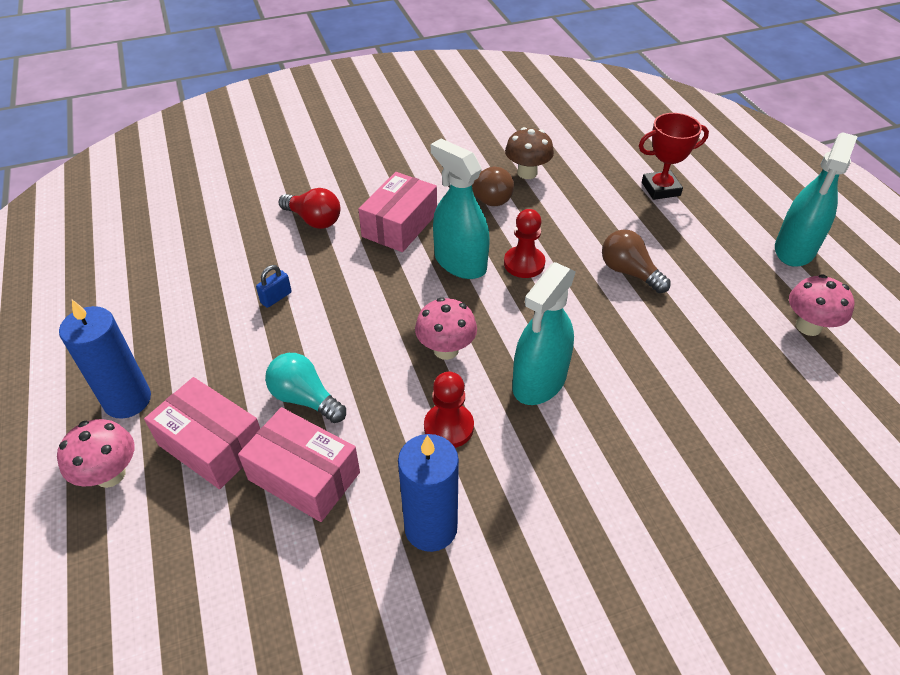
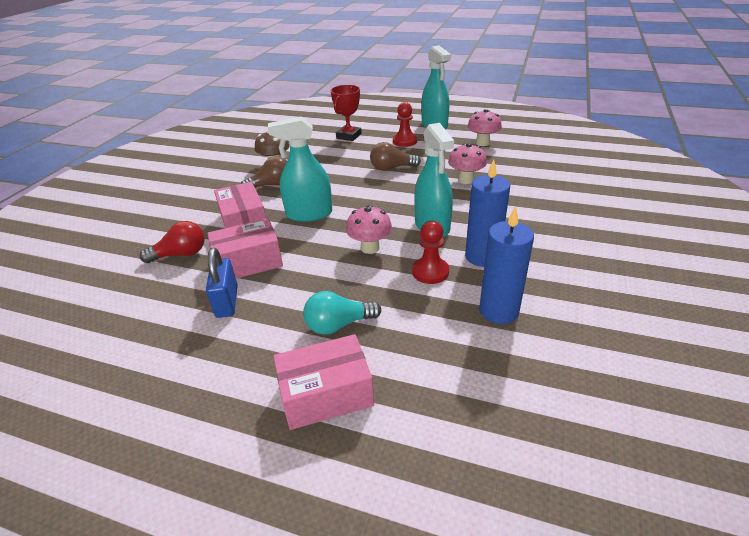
camera: 50 degrees left, 10 degrees down
pink mushroom [57,419,134,488] -> pink mushroom moved to [448,143,487,184]
blue candle [59,300,151,419] -> blue candle moved to [465,160,510,267]
pink box [238,407,360,522] -> pink box moved to [207,218,283,279]
blue padlock [256,265,292,308] -> blue padlock [206,248,238,318], size x1.67
red pawn [504,209,545,278] -> red pawn moved to [393,102,417,147]

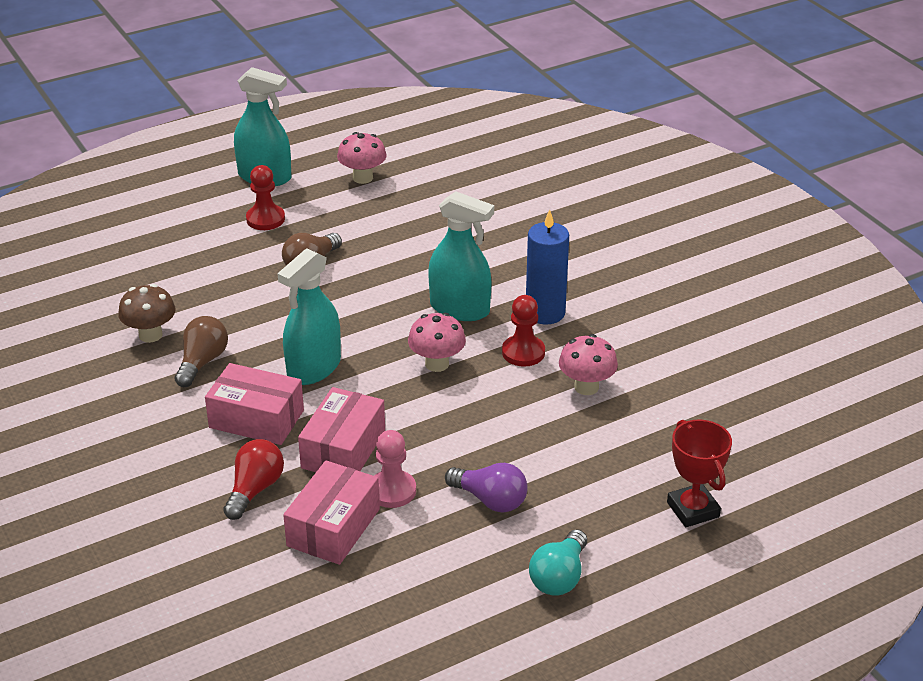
camera: 50 degrees left, 0 degrees up
blue padlock [206,248,238,318] -> pink pawn [374,430,416,508]
pink box [273,334,374,430] -> pink box moved to [283,460,380,565]
turquoise light bulb [303,291,381,335] -> turquoise light bulb moved to [529,529,587,596]
red trophy [331,85,362,141] -> red trophy moved to [667,419,732,527]
pink mushroom [448,143,487,184] -> pink mushroom moved to [559,334,618,395]
blue candle [479,206,534,324] -> none
none -> purple light bulb [445,463,528,513]

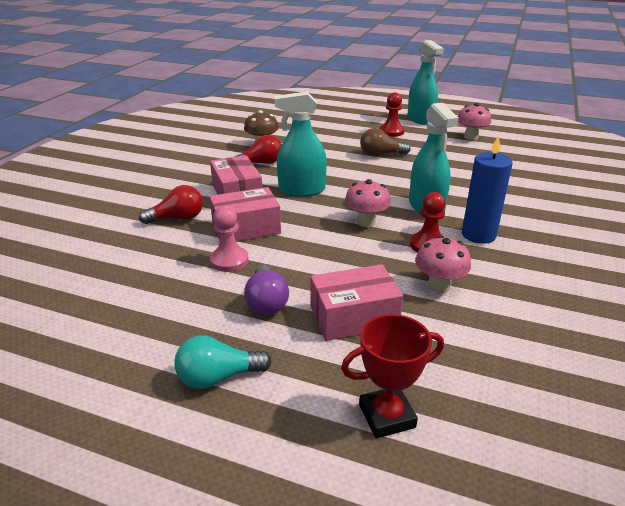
camera: 50 degrees right, 5 degrees down
brown light bulb [175,316,228,387] -> red light bulb [233,135,282,164]
pink box [283,460,380,565] -> pink box moved to [311,264,403,341]
red trophy [667,419,732,527] -> red trophy turned 45 degrees clockwise [341,314,444,438]

